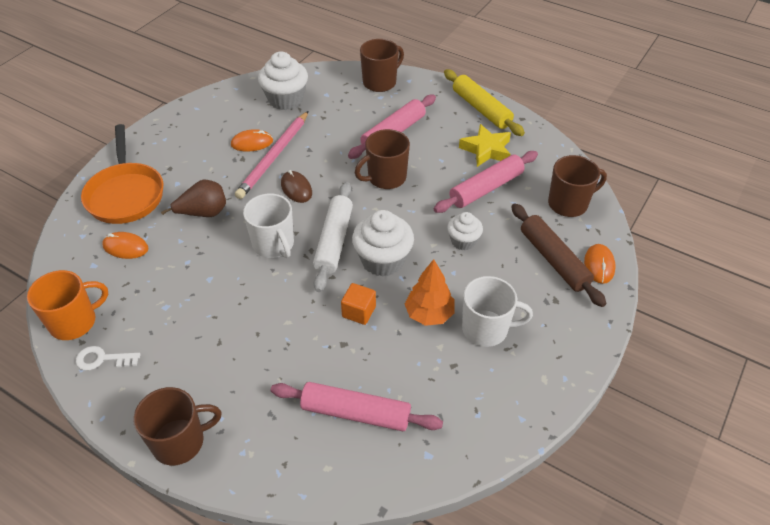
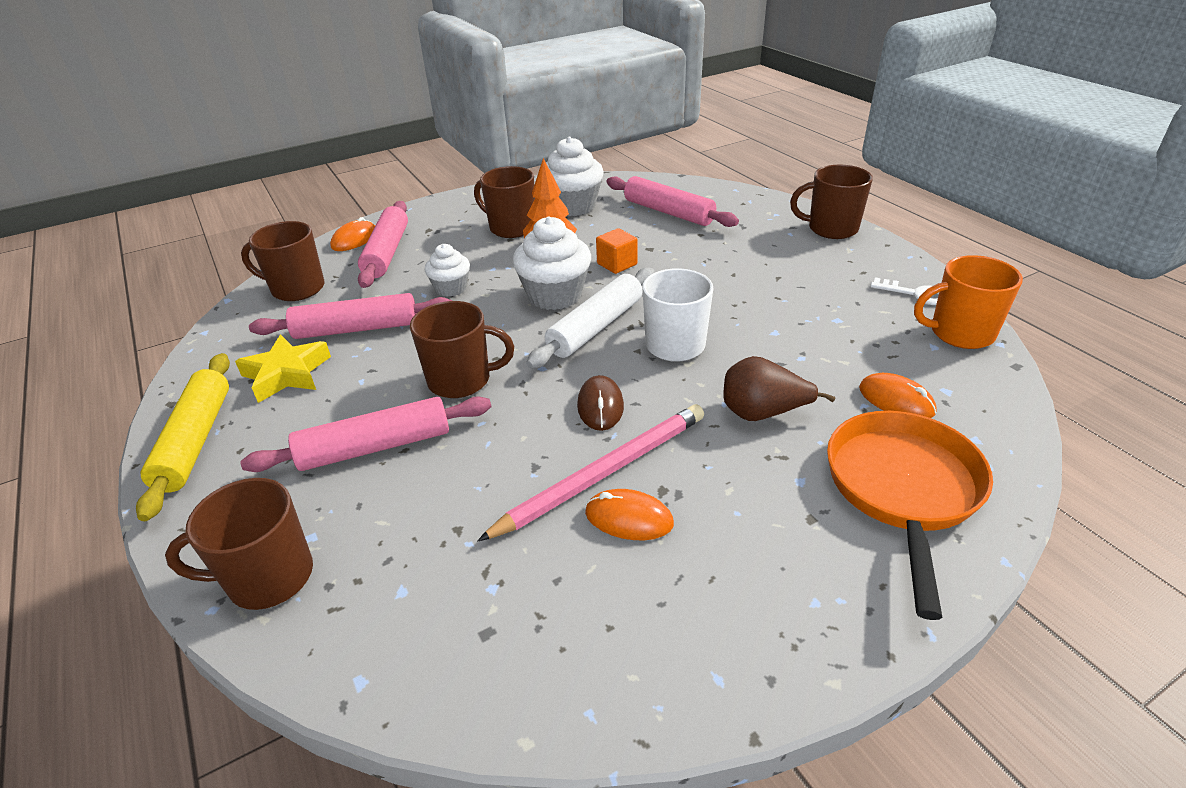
camera: 150 degrees left, 10 degrees down
white cupcake [258,51,308,110] -> white cupcake moved to [546,137,604,216]
white mug [462,276,533,347] -> brown mug [474,166,535,238]
brown rolling pin [511,203,606,307] -> pink rolling pin [358,201,408,288]

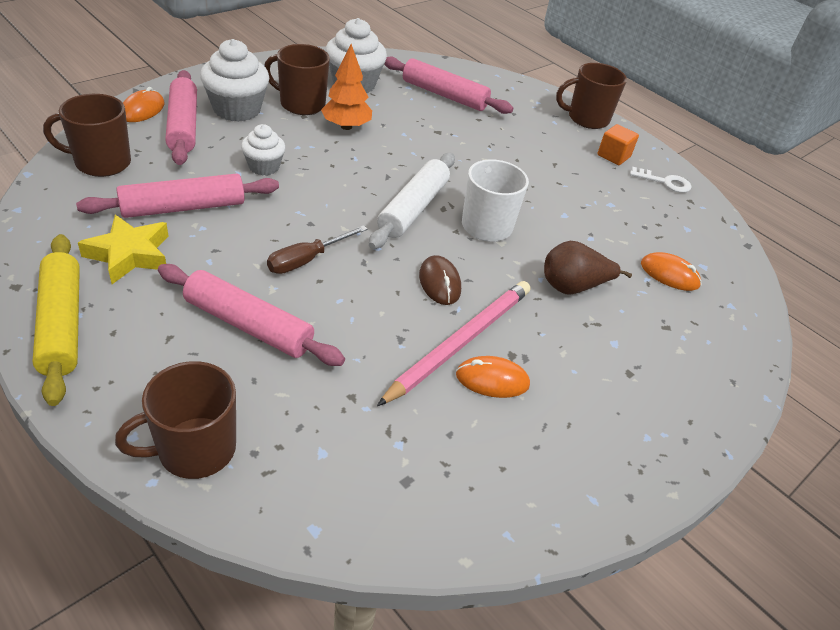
camera: 20 degrees left, 5 degrees up
pink rolling pin [240,396,491,472] -> pink rolling pin turned 60 degrees clockwise [158,264,345,366]
brown mug [410,301,514,398] -> brown screwdriver [267,225,368,274]
white cupcake [513,216,591,310] -> white cupcake moved to [200,39,269,122]
orange cube [596,228,638,274] -> orange cube moved to [598,124,639,165]
orange pan [827,411,993,620] -> none
orange mug [914,255,1023,349] -> none

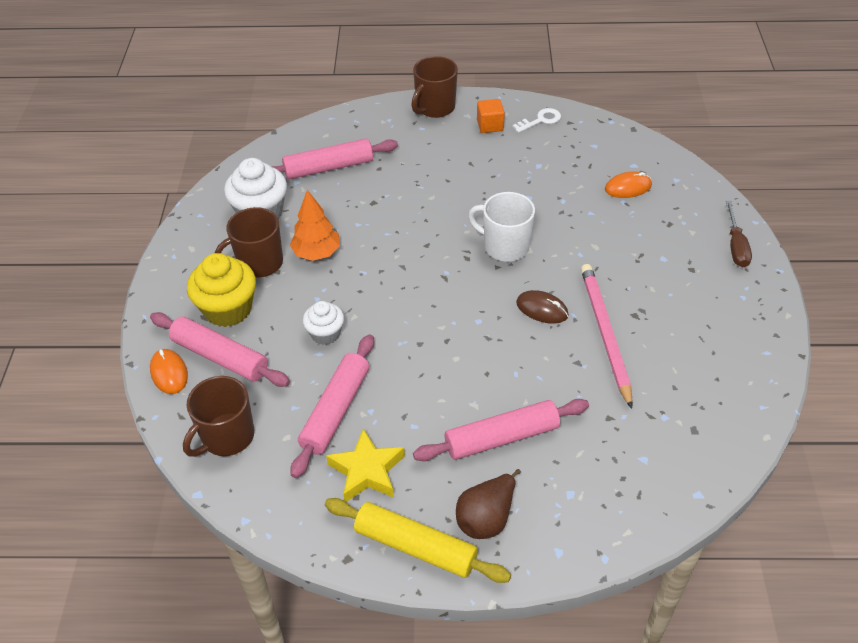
camera: 40 degrees left, 5 degrees up
brown mug [115,361,236,479] -> none
white cupcake [200,39,269,122] -> yellow cupcake [187,253,256,327]
brown screwdriver [267,225,368,274] -> brown screwdriver moved to [726,201,752,267]
white rolling pin [369,153,455,249] -> none
orange mouse [456,356,530,398] -> none
brown pear [544,241,632,294] -> brown pear moved to [456,469,521,539]

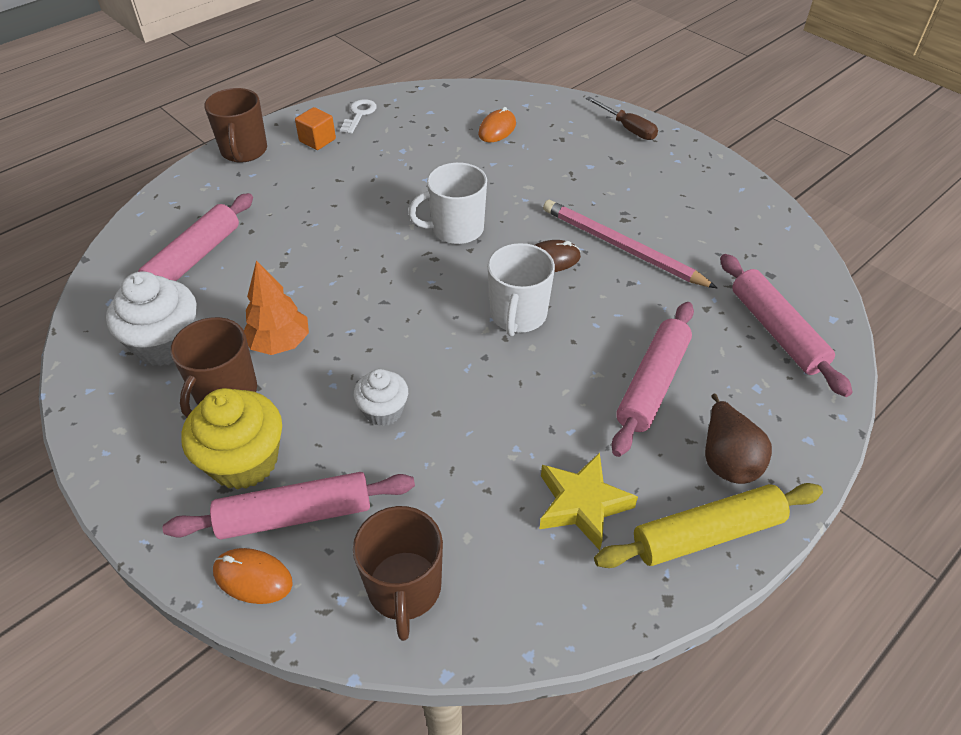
camera: 45 degrees left, 0 degrees up
pink rolling pin [291,334,374,478] -> pink rolling pin moved to [720,254,853,397]
none -> white mug [488,243,555,336]

